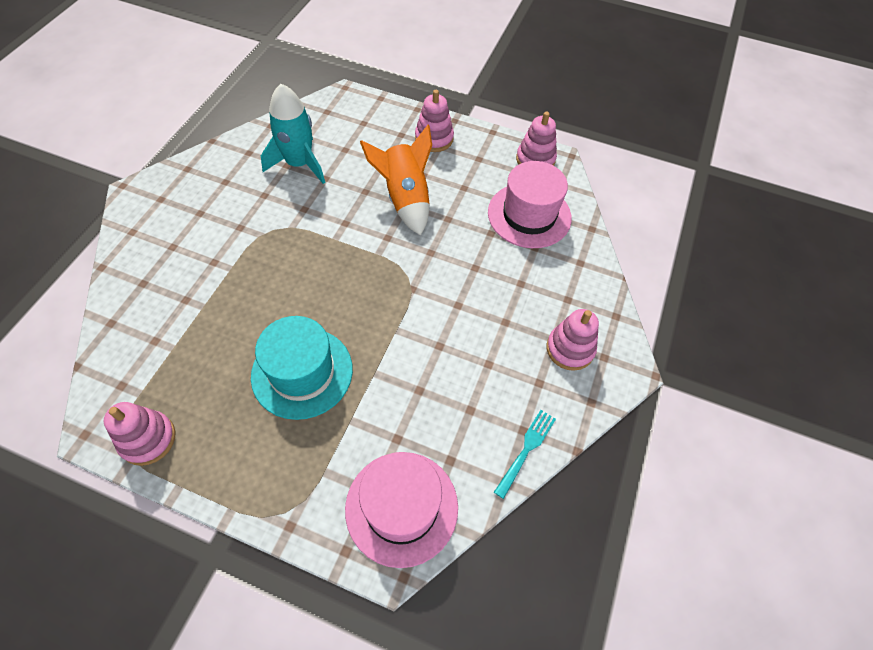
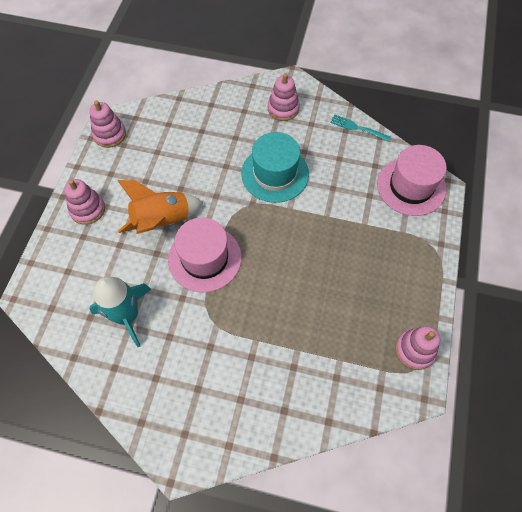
camera: 95 degrees left, 5 degrees up
turquoise hat [251,316,353,420] -> turquoise hat moved to [241,132,309,203]
pink hat [488,161,572,248] -> pink hat moved to [168,218,242,292]

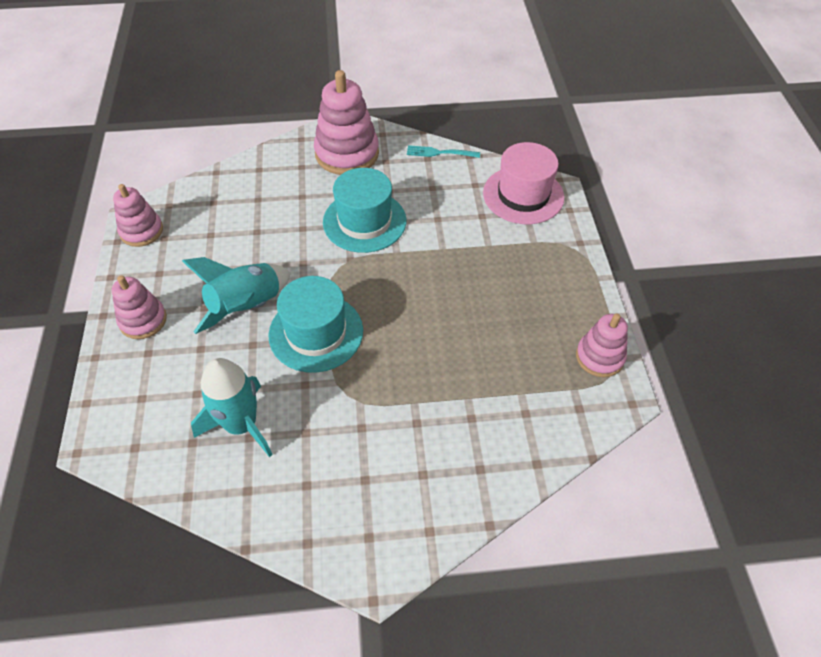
camera: 20 degrees left, 10 degrees down
orange rocket [117,180,203,234] -> turquoise rocket [182,257,291,334]
pink hat [168,218,242,292] -> turquoise hat [269,276,363,373]
pink stacking toy [268,73,300,121] -> pink stacking toy [314,70,379,175], size x1.66

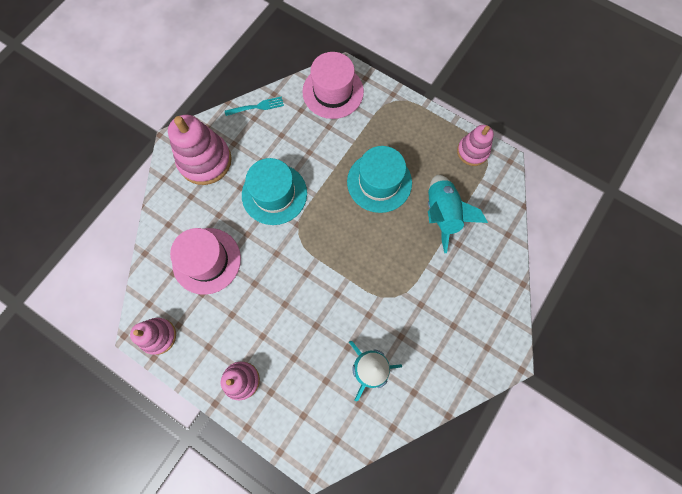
camera: 50 degrees left, 20 degrees up
turquoise rocket [182,257,291,334] -> turquoise rocket moved to [428,175,488,253]
turquoise hat [269,276,363,373] -> turquoise hat moved to [347,146,412,213]
turquoise fork [407,145,480,158] -> turquoise fork turned 150 degrees counterclockwise [225,96,284,116]
none -> pink hat [170,228,241,295]

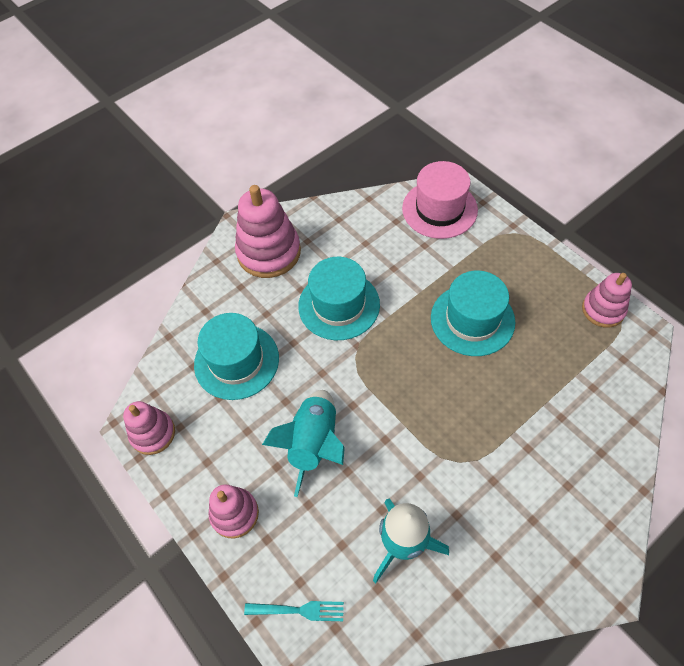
camera: 20 degrees right, 15 degrees down
pink hat [170,228,241,295] -> turquoise hat [194,313,279,400]
turquoise fork [225,96,284,116] -> turquoise fork moved to [244,601,344,621]
turquoise rocket [428,175,488,253] -> turquoise rocket moved to [262,390,345,497]

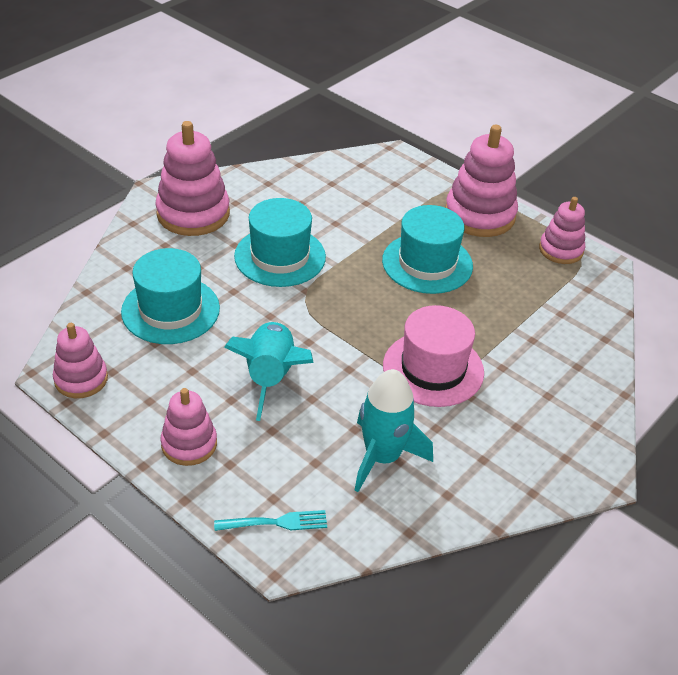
camera: 15 degrees left, 15 degrees down
pink hat [402,161,478,239] -> pink hat moved to [383,305,484,407]
none -> pink stacking toy [445,125,518,237]

